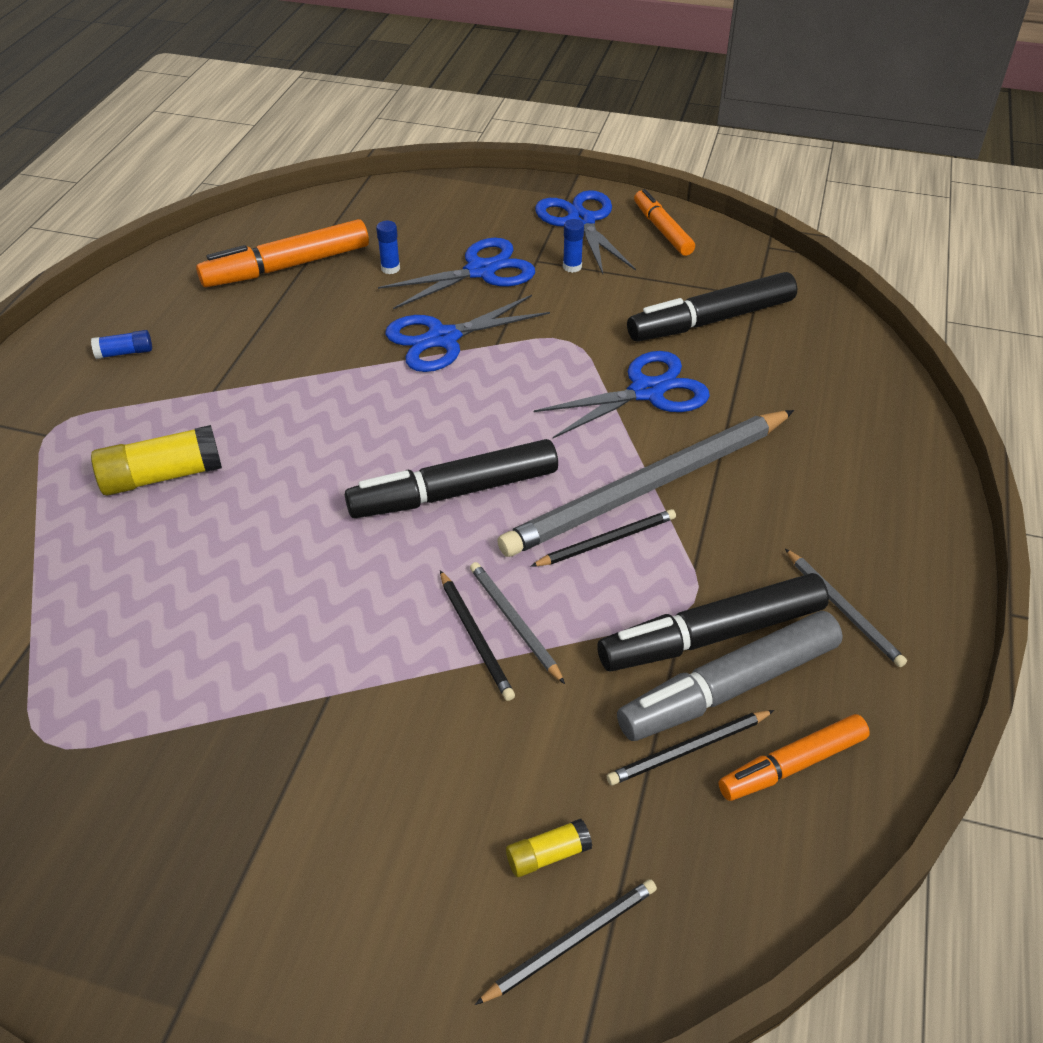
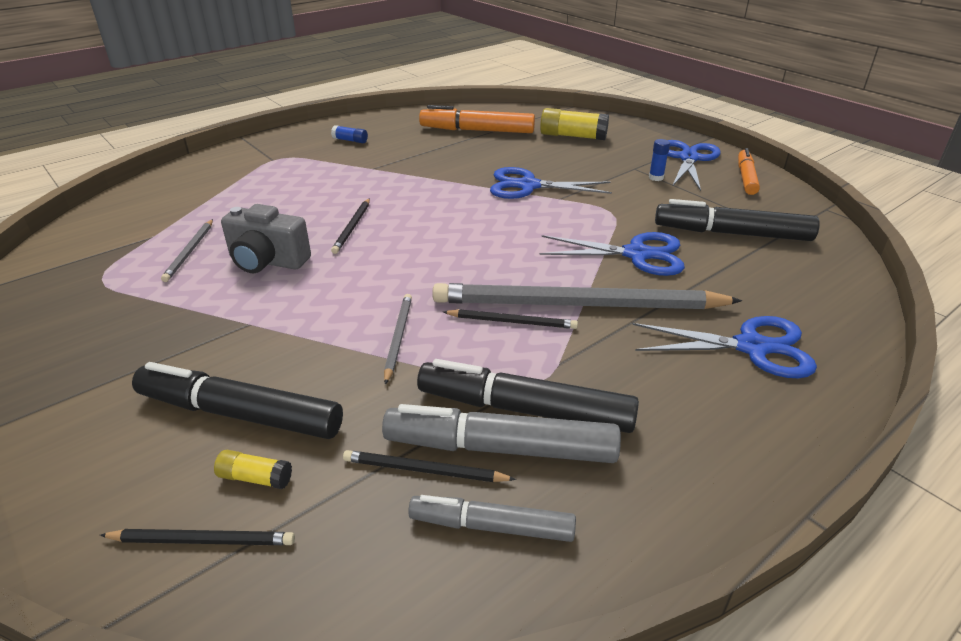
camera: 35 degrees right, 10 degrees down
yellow glue stick [91,425,222,496] -> yellow glue stick moved to [540,108,609,140]
black marker [345,439,558,518] -> black marker moved to [132,362,343,439]
blue glue stick [376,221,400,274] -> none
blue scissors [378,238,535,309] -> blue scissors moved to [632,316,817,378]
black pencil [440,570,515,701] -> black pencil moved to [331,198,370,254]
orange marker [719,714,870,801] -> grey marker [408,495,576,542]
grey pencil [785,548,907,667] -> grey pencil moved to [161,219,213,282]
none -> grey camera [221,204,311,273]

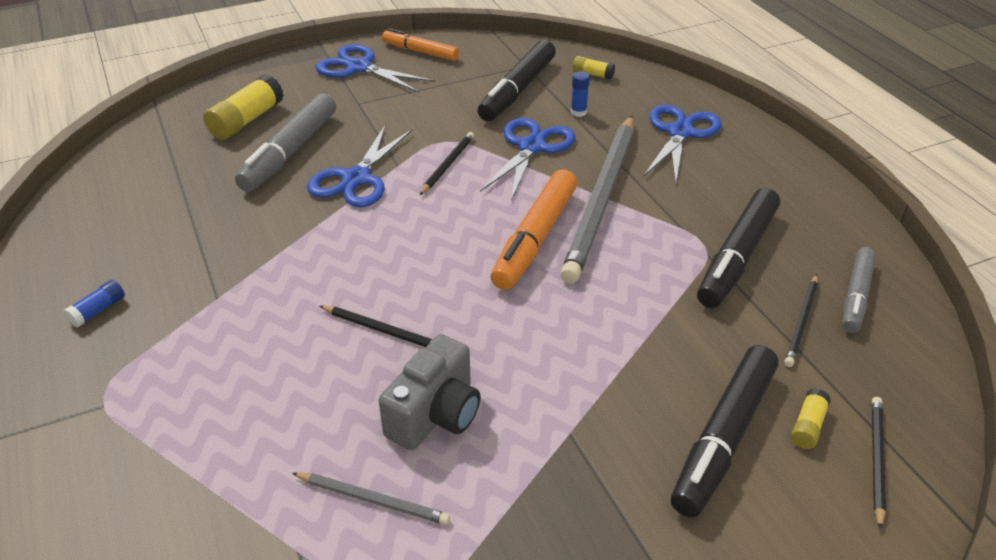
camera: 75 degrees left, 5 degrees up
grey marker [382,404,621,463] -> grey marker moved to [235,94,336,192]
grey pencil [384,294,412,385] -> none
orange marker [419,105,535,133] -> orange marker moved to [491,169,577,290]
black pencil [443,309,578,329] -> black pencil moved to [420,132,474,195]
blue glue stick [649,139,670,181] -> blue glue stick moved to [571,71,590,117]
none -> yellow glue stick [573,56,615,80]

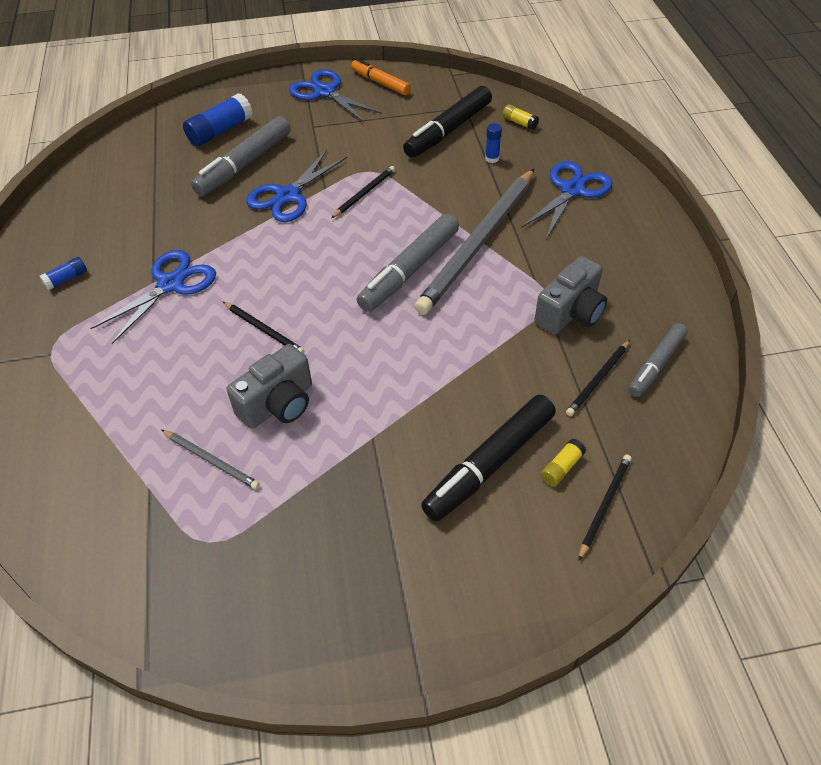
camera: 15 degrees right, 10 degrees up
yellow glue stick [203,74,284,140] -> blue glue stick [183,93,253,146]
blue scissors [480,118,576,201] -> blue scissors moved to [90,250,216,344]
orange marker [491,169,577,290] -> grey marker [357,214,459,312]
black marker [697,188,780,308] -> grey camera [535,256,607,334]

